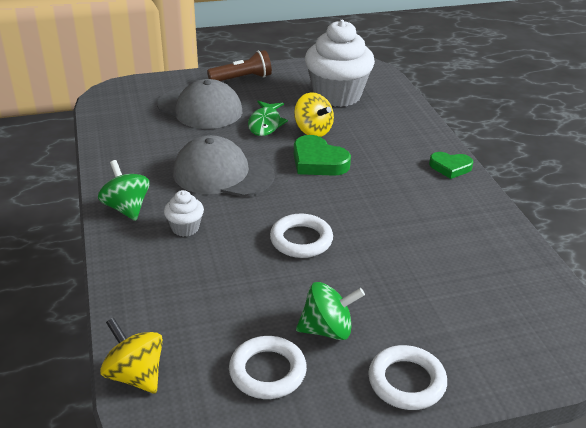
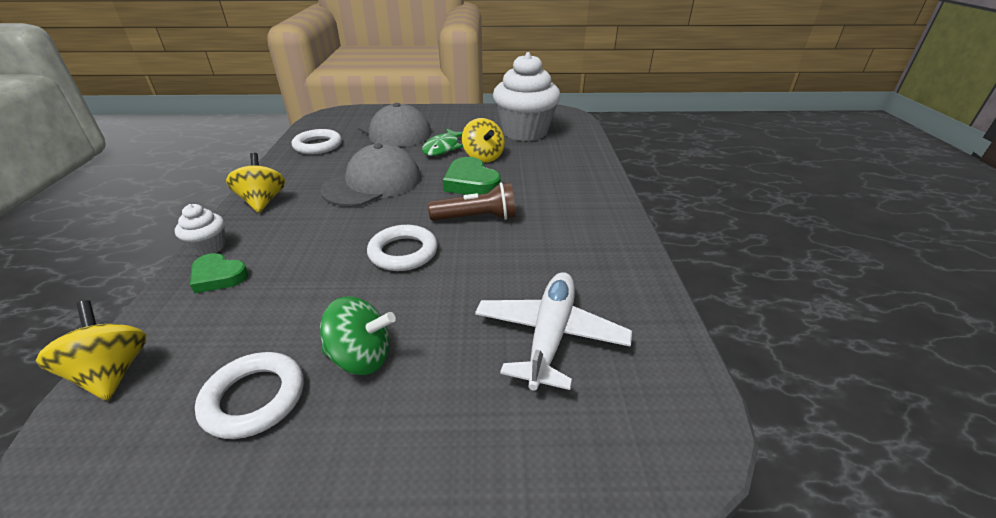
camera: 15 degrees right, 0 degrees up
green spinning top [98,160,149,221] -> yellow spinning top [226,153,285,213]
white cupcake [164,190,204,237] -> white cupcake moved to [175,204,226,256]
grey cap [173,135,275,197] -> grey cap turned 105 degrees clockwise [320,143,421,207]
brown flashlight [207,50,272,81] -> brown flashlight moved to [428,182,516,221]
white ring [368,345,447,410] -> white ring moved to [292,129,342,154]
green heart [429,152,474,179] -> green heart moved to [190,253,249,294]
none -> white plane [475,272,632,391]

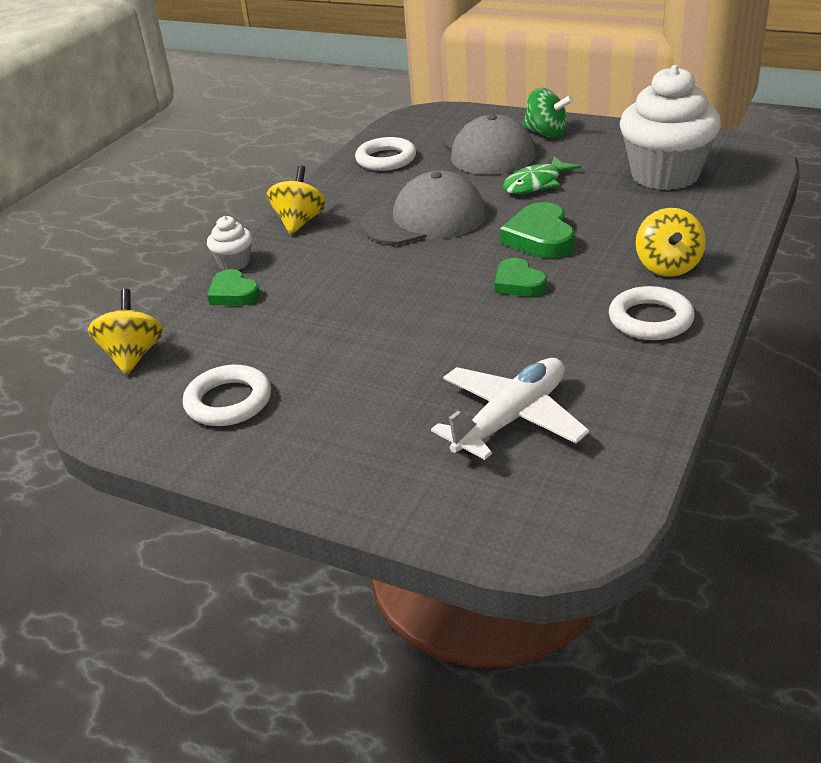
camera: 30 degrees right, 0 degrees up
green spinning top [320,297,396,375] -> green spinning top moved to [523,88,574,138]
white ring [367,225,438,271] -> white ring moved to [609,286,695,340]
brown flashlight [428,182,516,221] -> green heart [495,258,547,297]
yellow spinning top [462,118,505,163] -> yellow spinning top moved to [636,208,706,277]

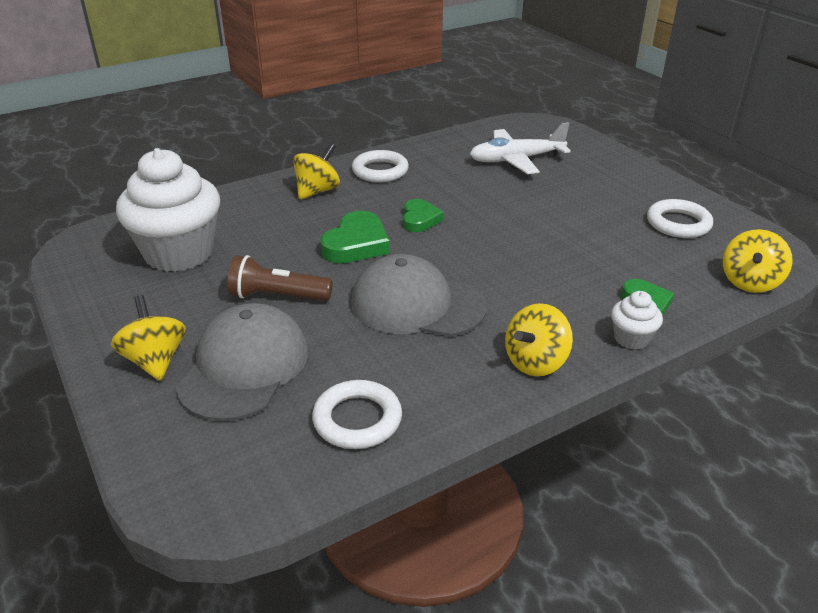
camera: 150 degrees left, 0 degrees up
green fish [503,156,581,194] -> brown flashlight [228,255,333,301]
green spinning top [523,88,574,138] -> yellow spinning top [111,295,186,381]

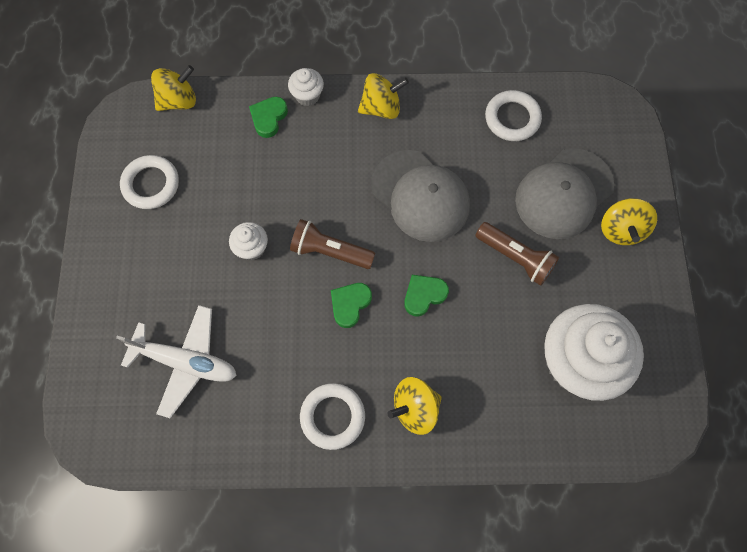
camera: 150 degrees left, 35 degrees up
green heart [320,211,390,263] -> green heart [404,275,449,316], size x0.66
none -> white cupcake [229,222,268,260]
none -> brown flashlight [290,219,375,269]

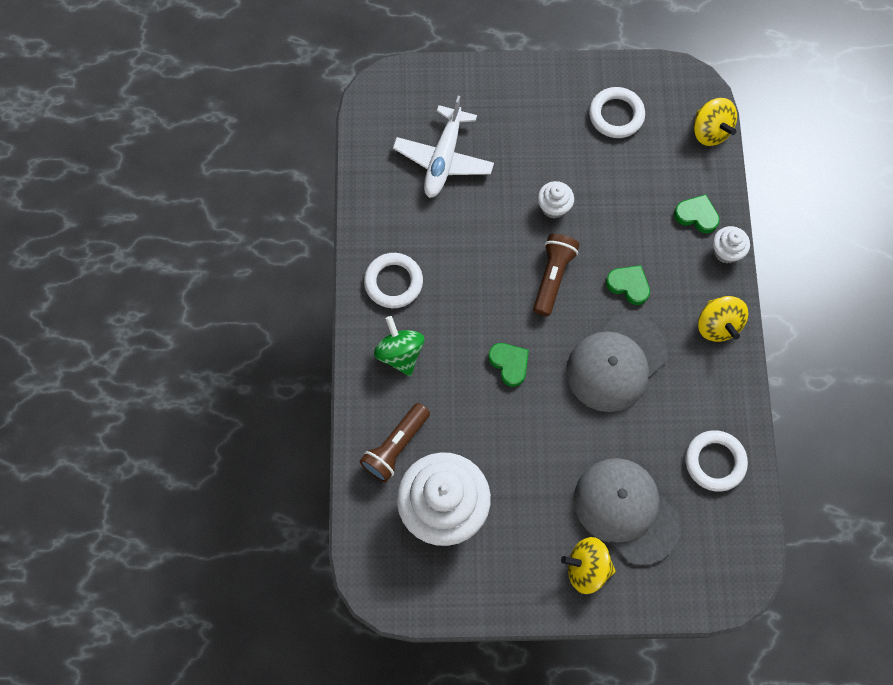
camera: 90 degrees right, 0 degrees up
green heart [331,283,372,328] -> green heart moved to [606,265,650,305]
yellow spinning top [388,377,442,435] -> green spinning top [374,316,424,376]
brown flashlight [475,222,560,286] -> brown flashlight moved to [360,403,430,482]

